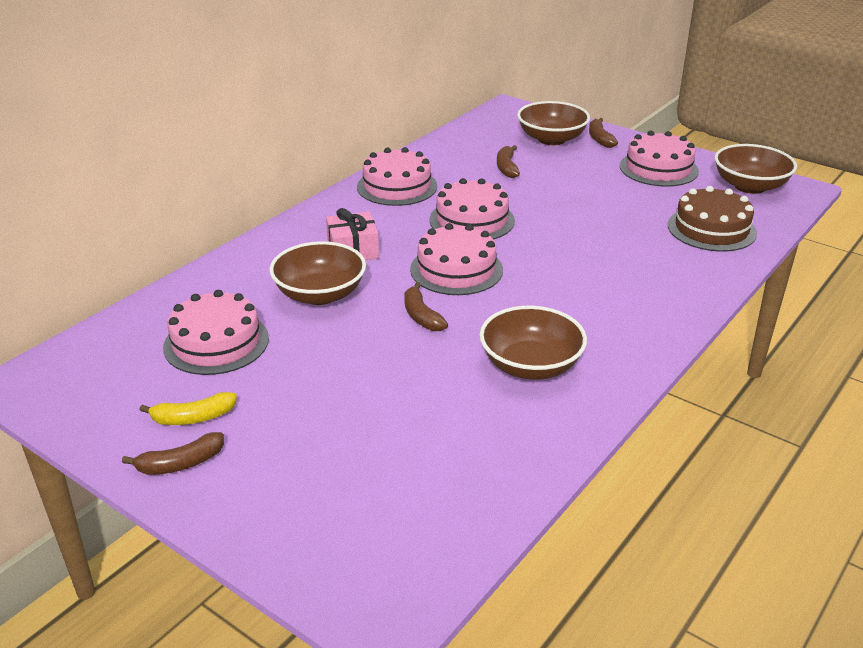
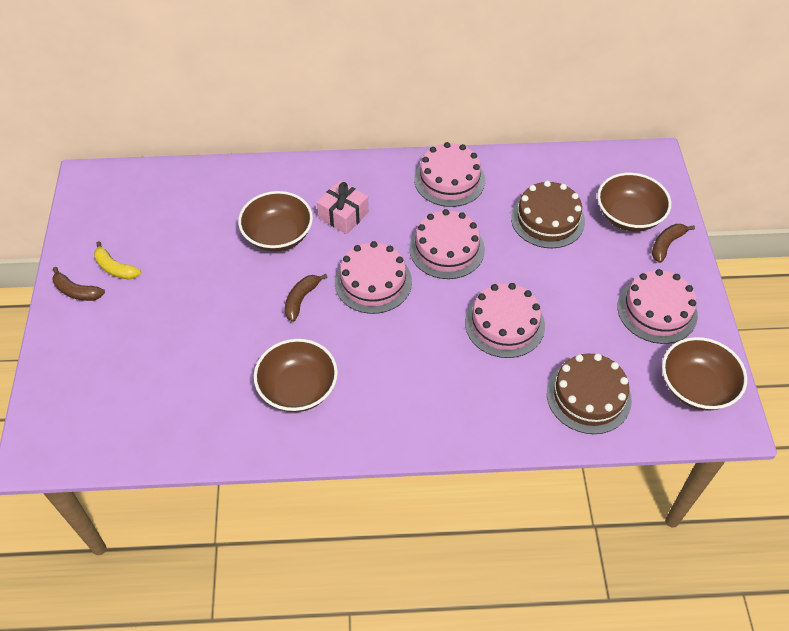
camera: 50 degrees right, 20 degrees up
pink cake [163,290,269,375] -> pink cake moved to [465,283,545,358]
brown banana [497,145,520,178] -> brown cake [511,181,585,248]

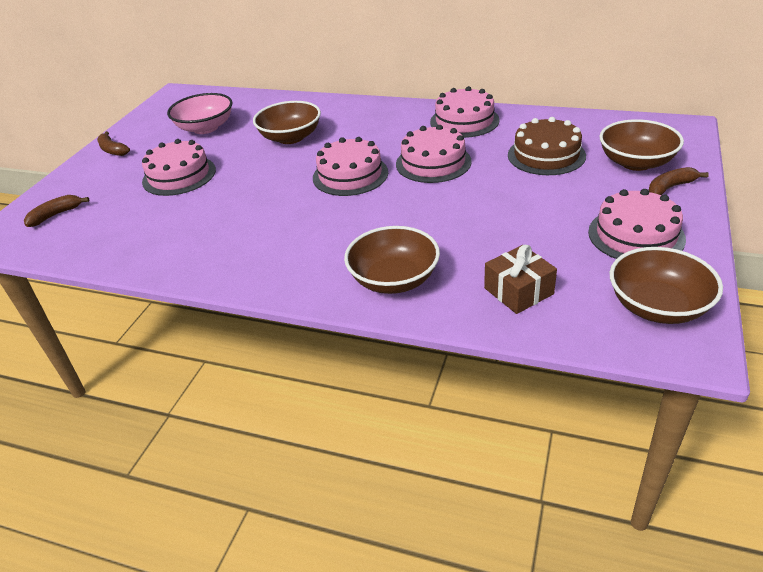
camera: 25 degrees right, 15 degrees down
yellow banana [94,241,141,280] -> none
brown bowl [254,339,338,412] -> brown bowl moved to [344,226,440,294]
brown banana [285,274,328,322] -> brown banana moved to [24,195,90,227]
pink gift [317,180,369,234] -> none
pink cake [465,283,545,358] -> pink cake moved to [142,139,216,196]
brown cake [547,353,632,434] -> brown gift [484,245,557,314]
none -> pink bowl [167,93,233,134]

